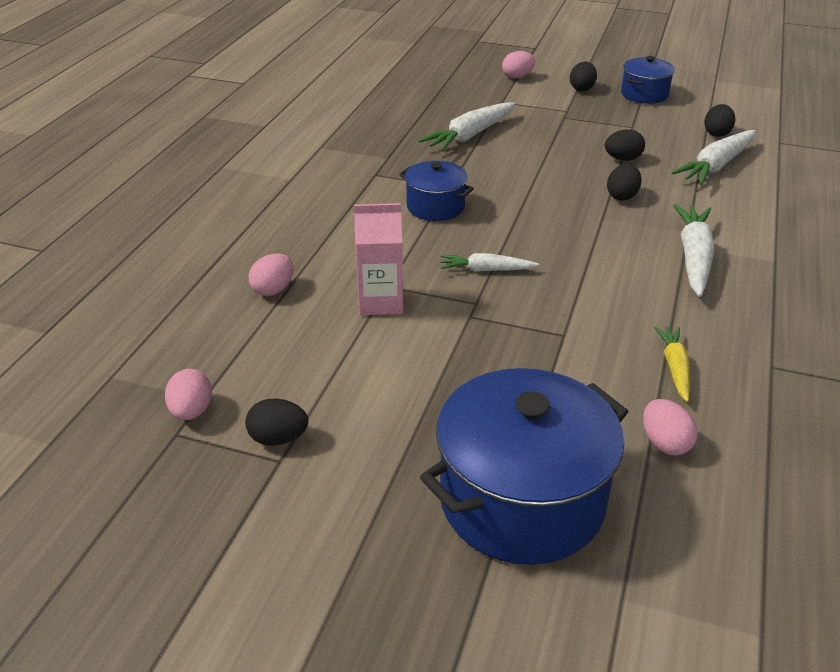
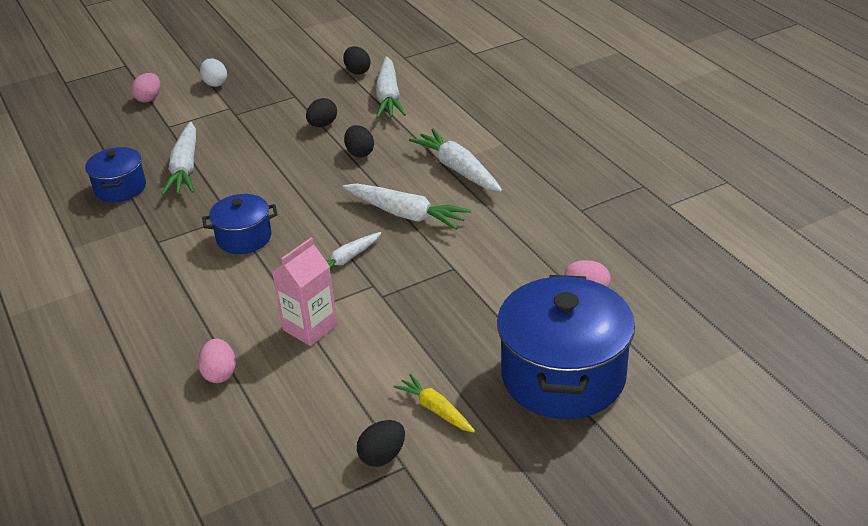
camera: 45 degrees left, 0 degrees up
pink egg [165,369,212,420] -> none
black egg [570,62,597,91] -> white egg [200,58,227,87]
blue pot [621,56,675,104] -> blue pot moved to [85,147,146,202]
yellow carrot [654,326,690,402] -> yellow carrot moved to [394,374,475,432]
none -> white carrot [343,183,471,230]

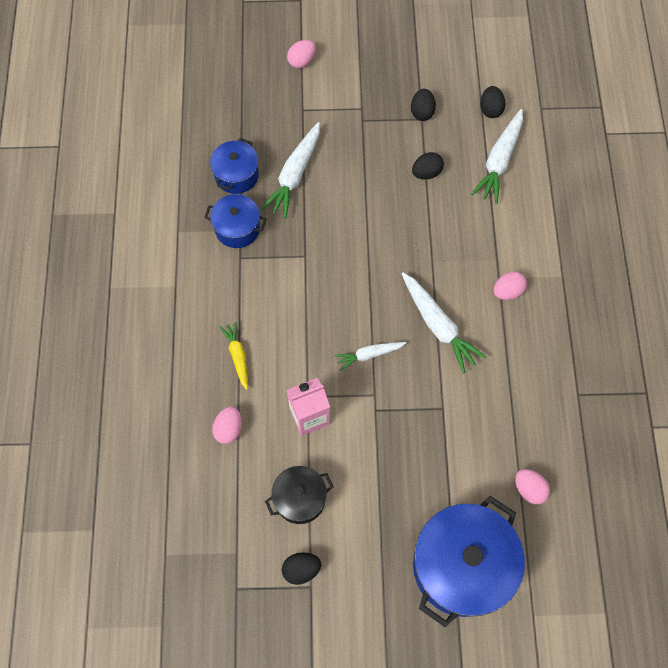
camera: 25 degrees right, 30 degrees up
white egg [200,58,227,87] -> none
blue pot [202,194,278,254] -> blue pot moved to [204,194,266,248]
black egg [344,125,374,157] -> black egg moved to [411,89,436,121]
yellow carrot [394,374,475,432] -> yellow carrot moved to [220,322,248,390]
white carrot [409,129,503,192] -> pink egg [493,272,527,300]
none -> black pot [265,466,334,524]

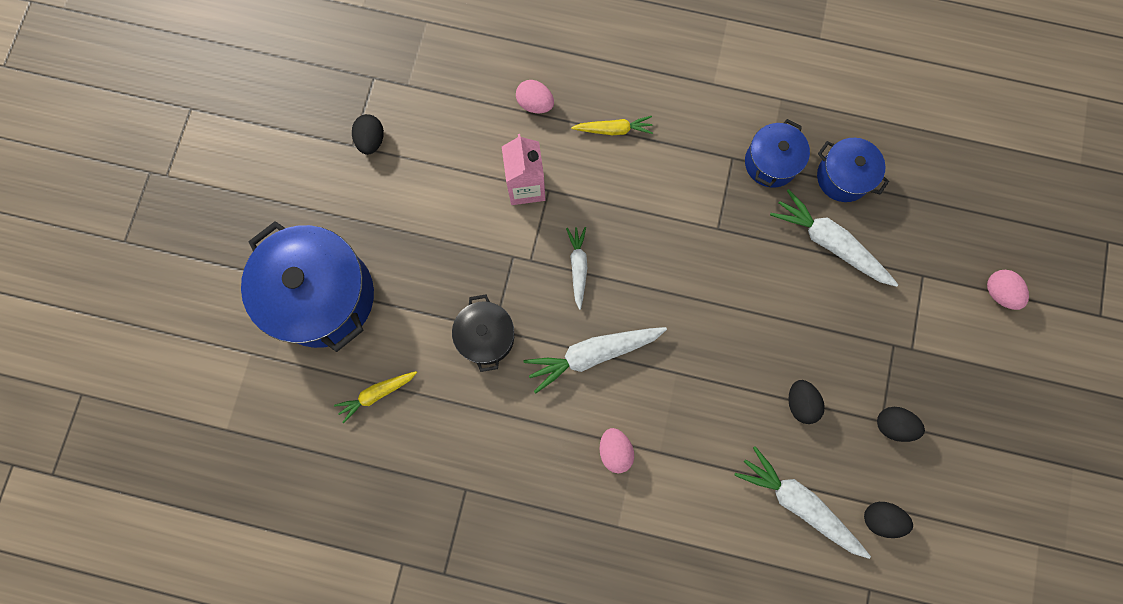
camera: 105 degrees right, 10 degrees up
black pot [265,466,334,524] -> black pot moved to [452,294,514,372]
pink egg [515,469,550,505] -> yellow carrot [334,371,417,424]

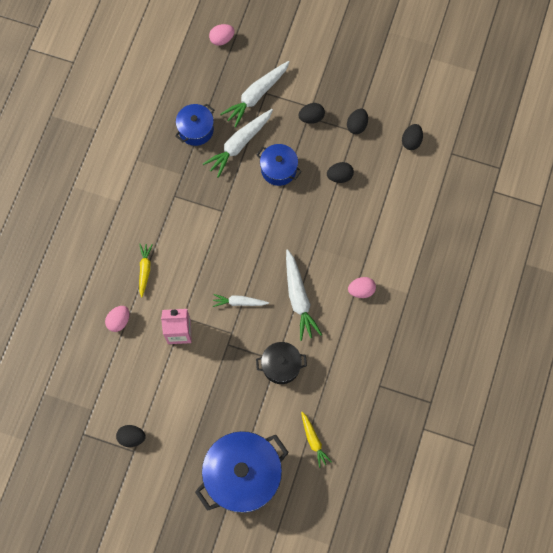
camera: 85 degrees left, 5 degrees down
white carrot [734,446,871,559] -> white carrot moved to [220,61,290,128]
blue pot [745,119,810,188] -> blue pot moved to [257,144,302,186]
pink egg [987,270,1029,310] -> pink egg moved to [209,24,235,46]
none -> black egg [298,103,325,124]

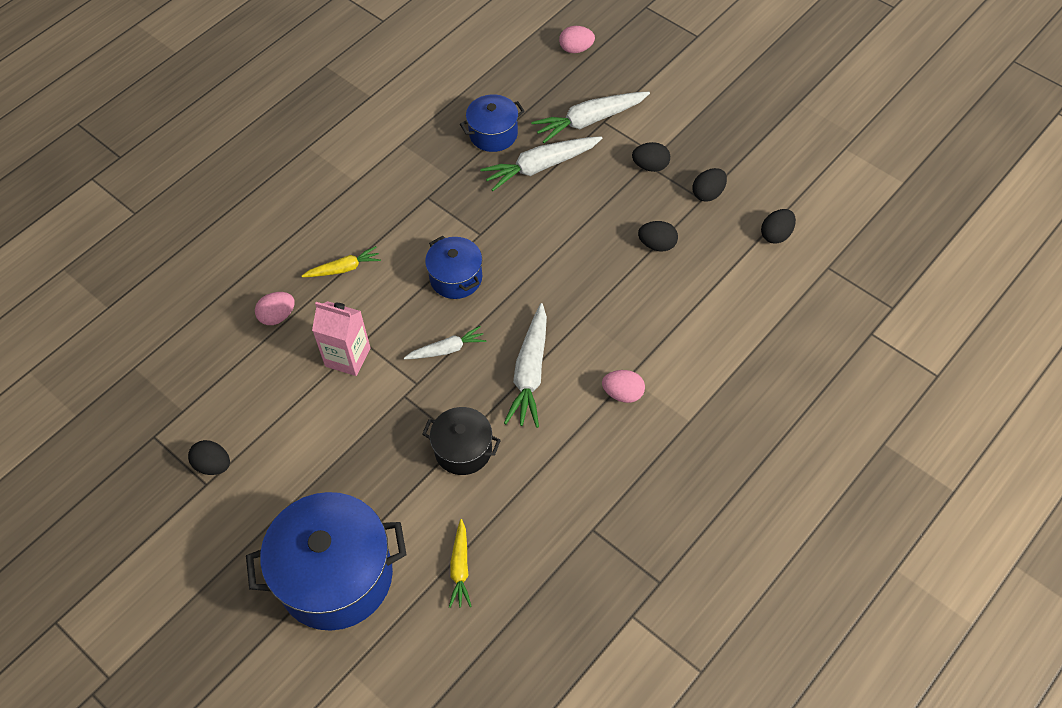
camera: 25 degrees right, 15 degrees down
yellow carrot [139,244,153,298] -> yellow carrot turned 45 degrees clockwise [302,246,381,277]
white carrot [213,294,269,307] -> white carrot turned 135 degrees clockwise [404,326,486,359]
blue pot [257,144,302,186] -> blue pot moved to [425,236,482,299]

